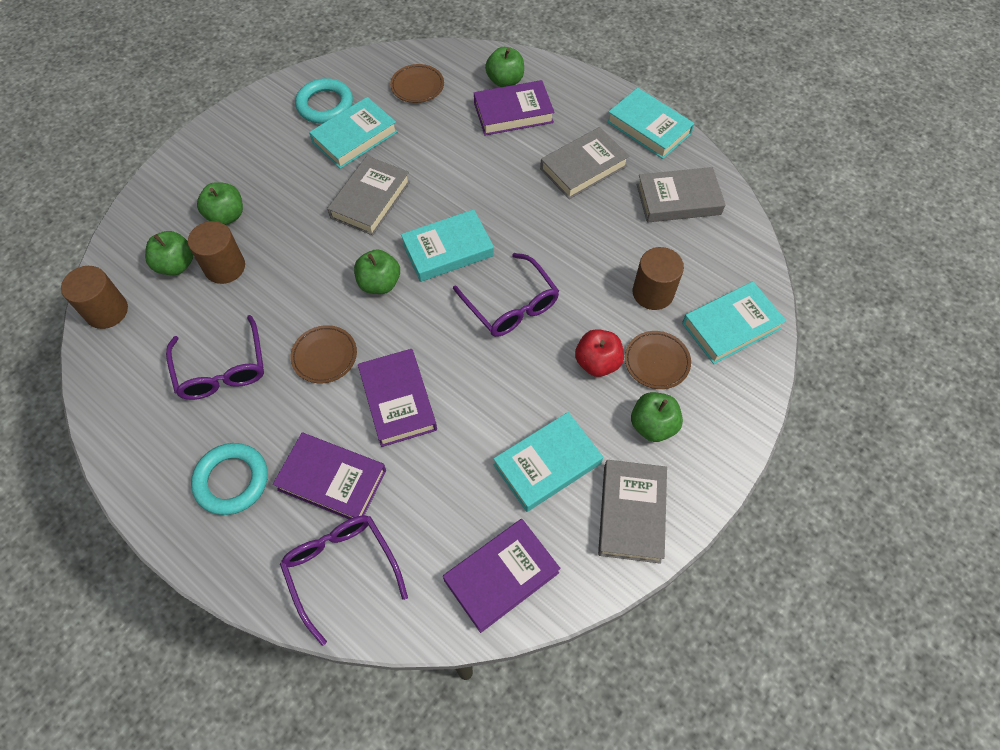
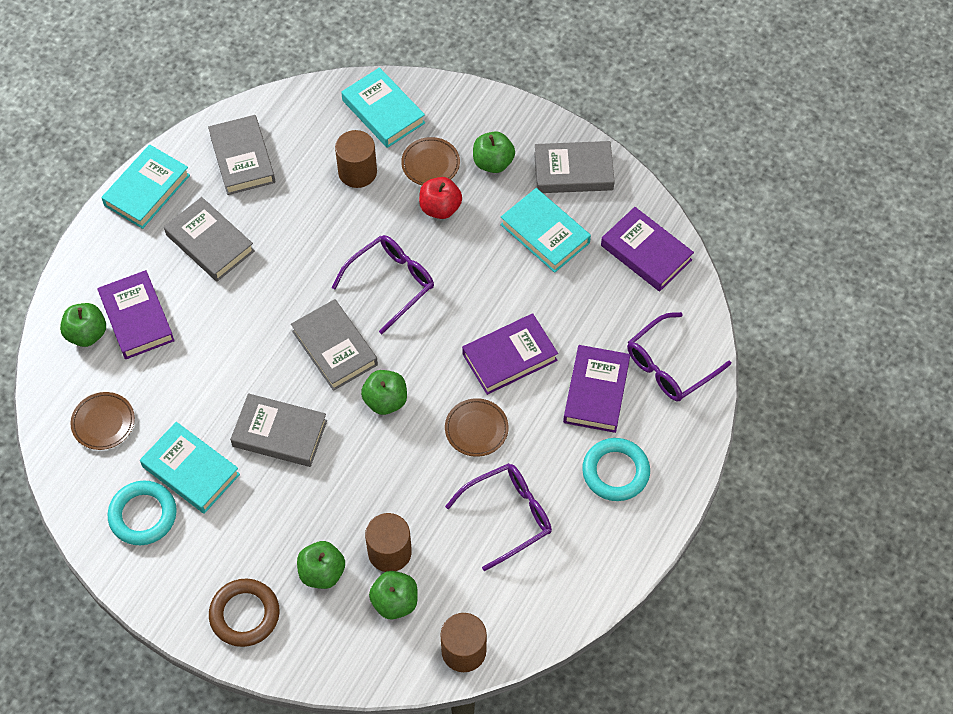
camera: 100 degrees left, 0 degrees up
turquoise book [401,209,494,282] -> grey book [291,299,378,391]
none -> brown ring [209,579,279,647]

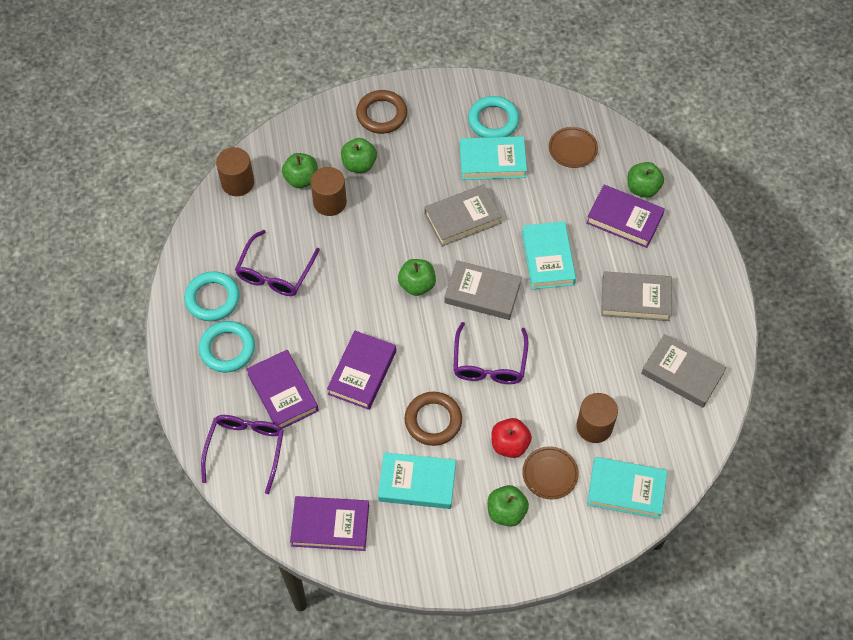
camera: 140 degrees right, 0 degrees up
turquoise book [101,144,190,229] -> turquoise book moved to [522,221,576,289]
brown plate [445,398,509,457] -> none
grey book [534,141,615,193] -> none
none -> turquoise ring [184,271,240,321]
none -> brown ring [405,392,462,446]

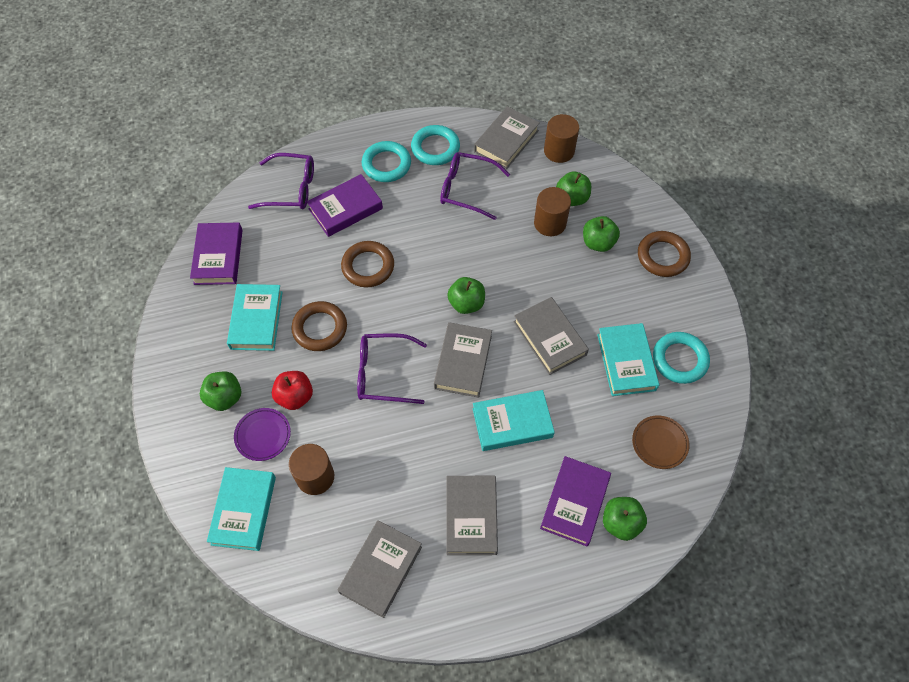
camera: 85 degrees right, 0 degrees up
purple book [327,331,396,410] -> brown ring [341,241,394,287]
brown plate [522,446,579,499] -> purple plate [234,408,291,461]
none -> grey book [474,106,540,169]

